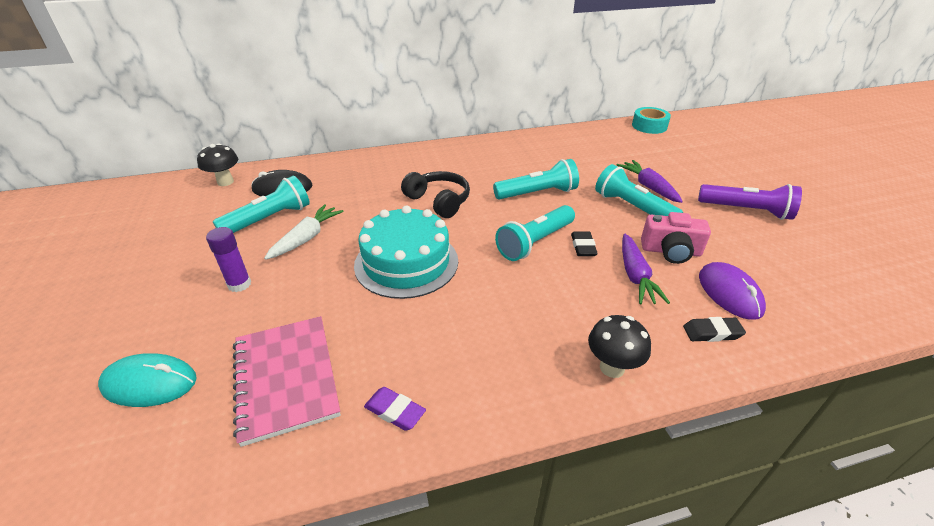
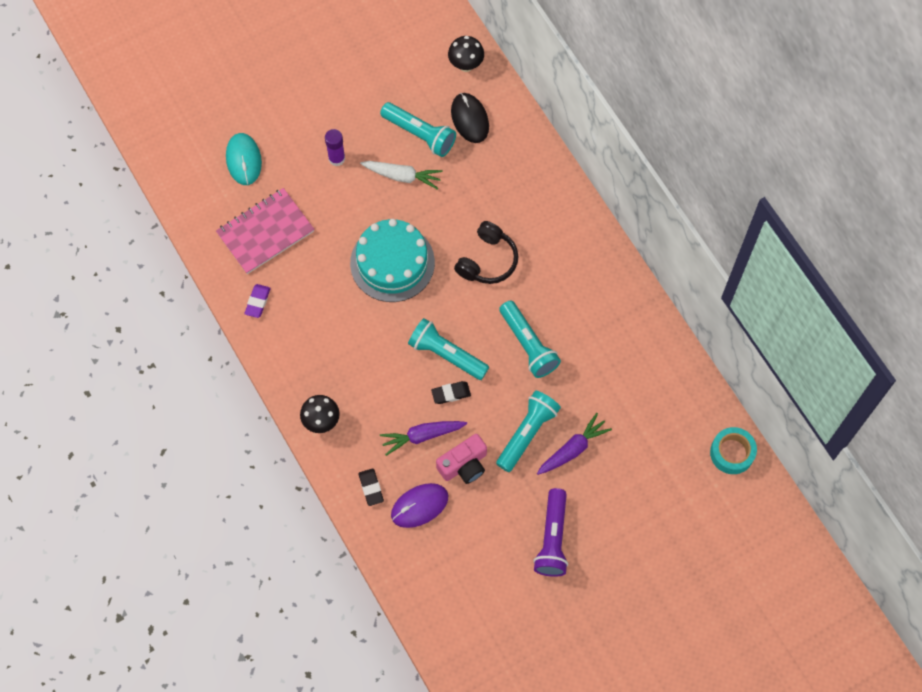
camera: 75 degrees right, 30 degrees up
pink camera [641,212,711,264] -> pink camera turned 120 degrees counterclockwise [436,434,487,484]

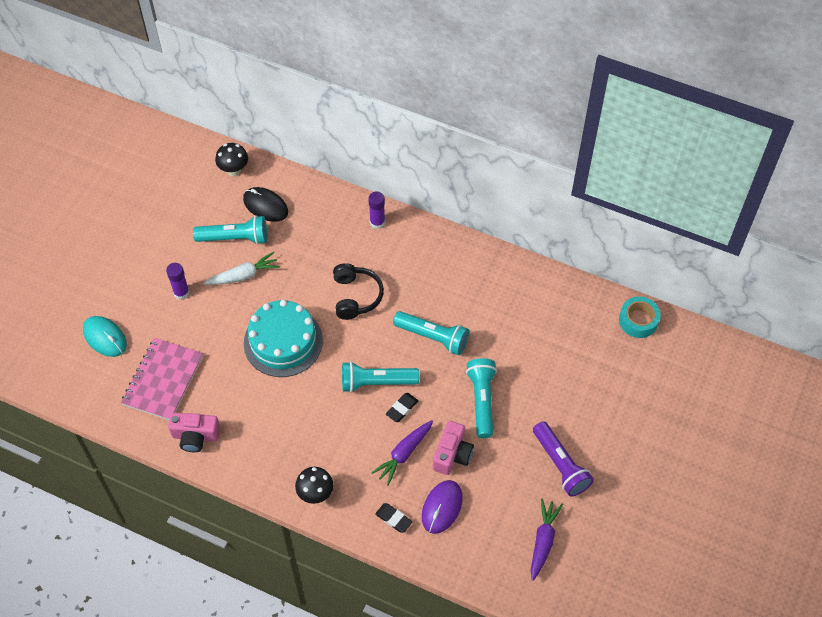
camera: 35 degrees left, 10 degrees down
purple eraser [245,284,270,318] -> pink camera [168,412,220,452]
purple carrot [537,413,612,475] -> purple carrot moved to [531,499,563,581]
none -> purple glue stick [368,191,385,229]

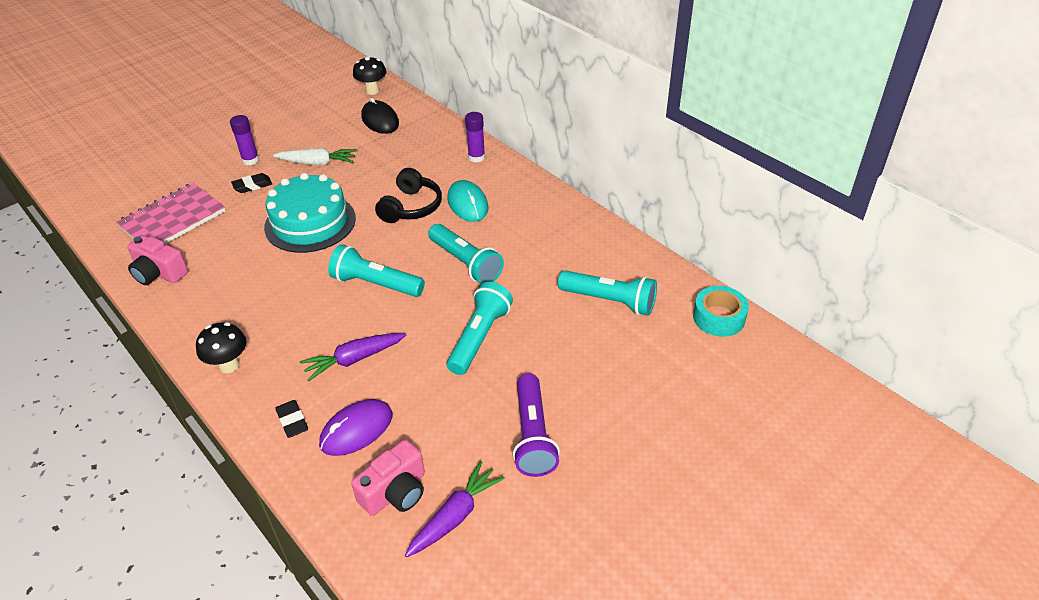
camera: 25 degrees right, 15 degrees down
turquoise mouse [83,316,127,357] -> turquoise mouse moved to [447,180,489,222]
turquoise flashlight [193,216,267,245] -> turquoise flashlight moved to [558,270,657,316]
black eraser [386,393,418,422] -> black eraser moved to [231,173,272,193]
pink camera [433,421,474,475] -> pink camera moved to [351,440,425,516]

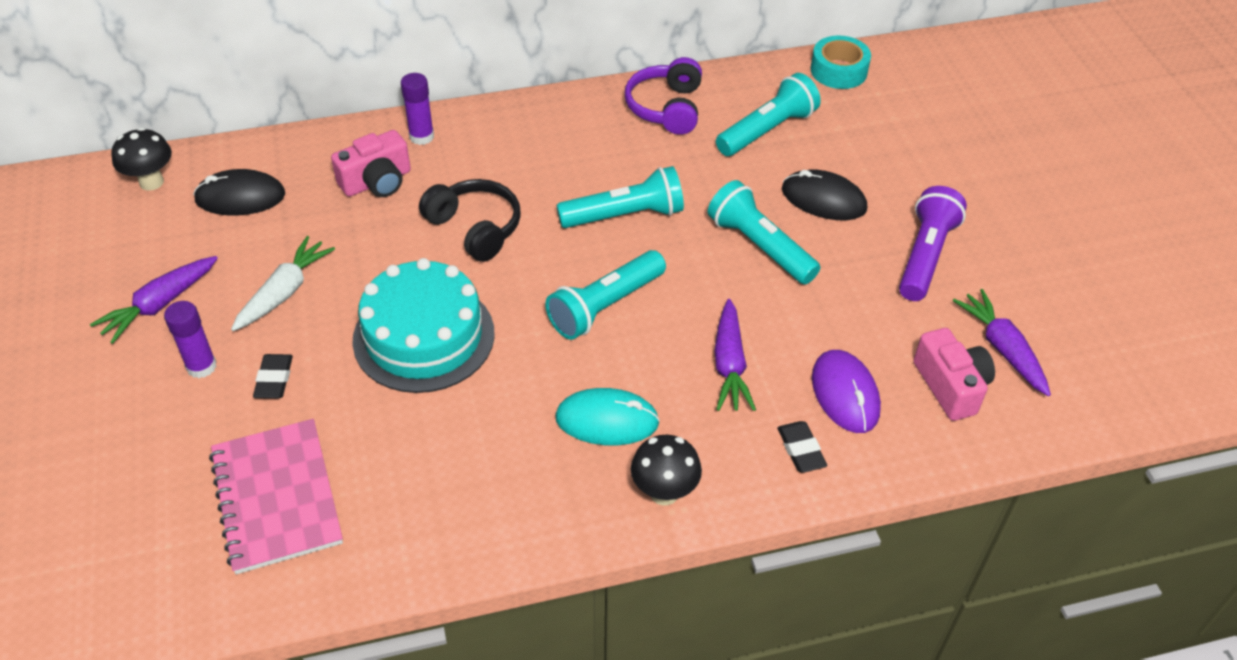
camera: 65 degrees left, 5 degrees up
pink camera [127,235,188,285] -> pink camera moved to [331,130,411,197]
black eraser [275,400,308,438] -> black eraser turned 75 degrees clockwise [777,421,827,473]
turquoise mouse [447,180,489,222] -> turquoise mouse moved to [555,388,660,446]
purple flashlight [513,373,560,477] -> purple flashlight turned 90 degrees counterclockwise [899,186,967,301]
none -> purple carrot [90,256,218,344]
none -> purple headphones [625,57,702,135]
none -> black mouse [782,169,867,220]

